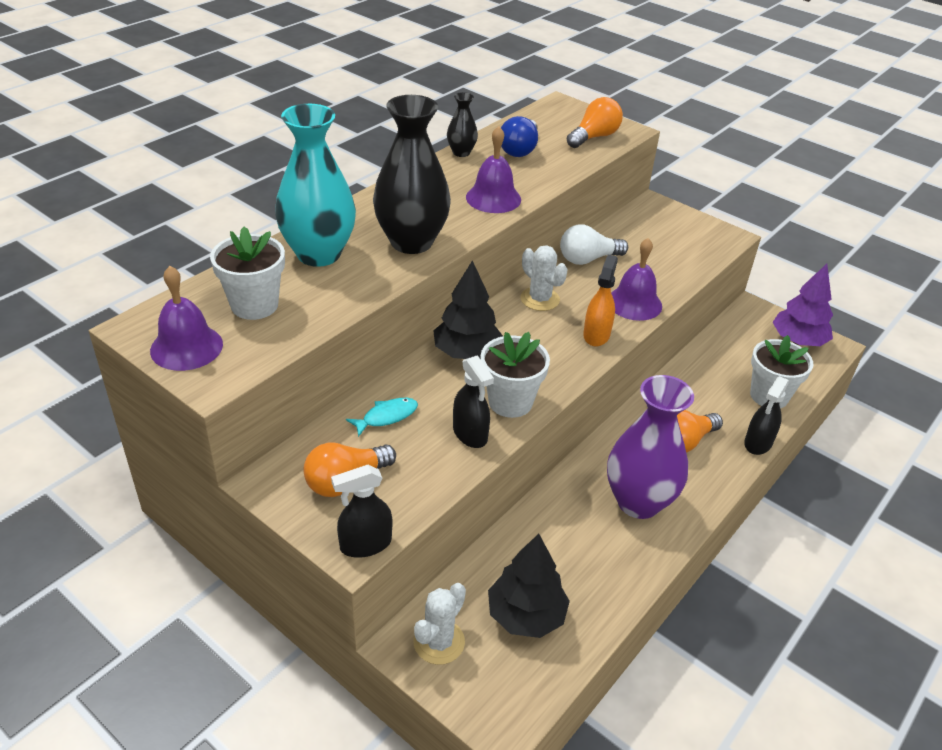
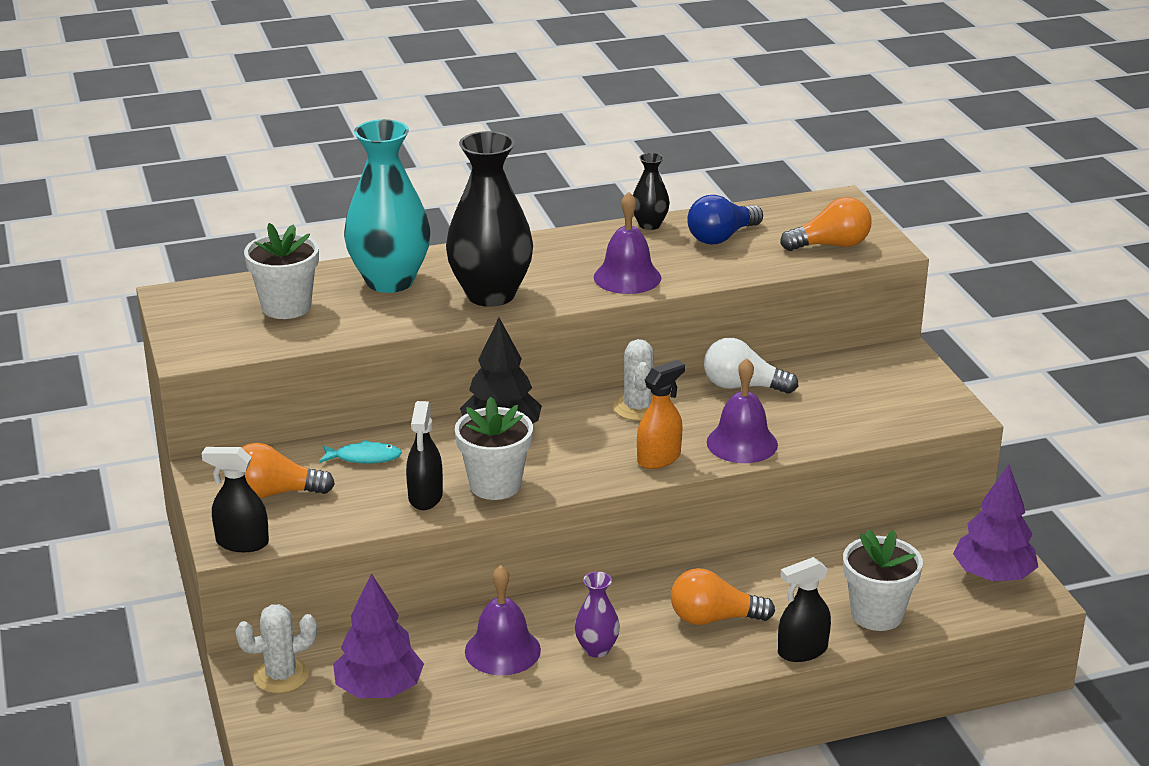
camera: 35 degrees right, 10 degrees down
purple bell [150,266,223,371] -> purple bell moved to [465,565,541,675]
black tree [488,534,570,638] -> purple tree [333,573,424,698]
purple vase [607,375,694,519] -> purple vase [575,571,620,658], size x0.47

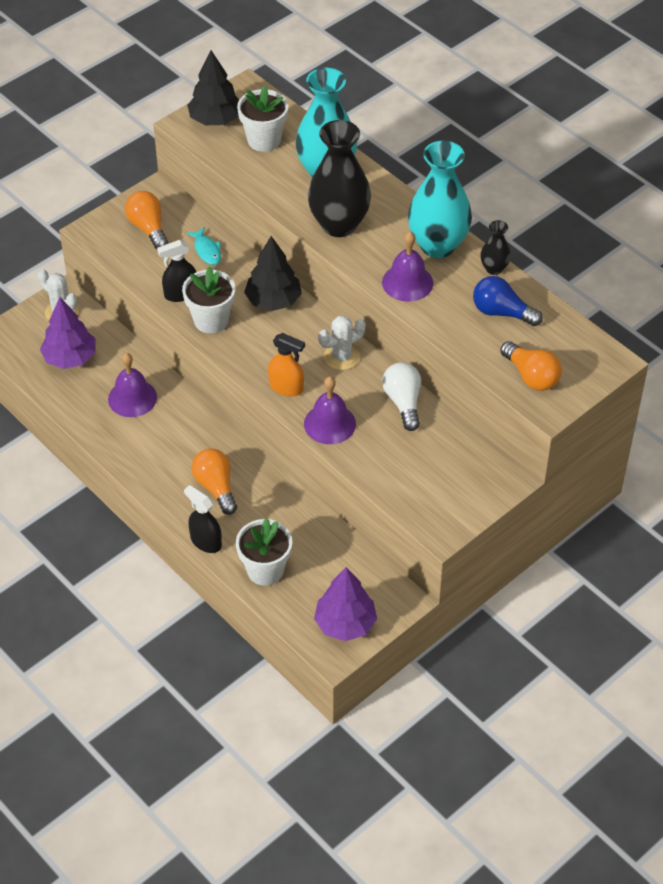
camera: 65 degrees right, 20 degrees up
black spray bottle [202,447,269,552] -> none
purple vase [575,571,620,658] -> none
none -> black tree [187,50,239,125]
none -> turquoise vase [408,141,472,258]

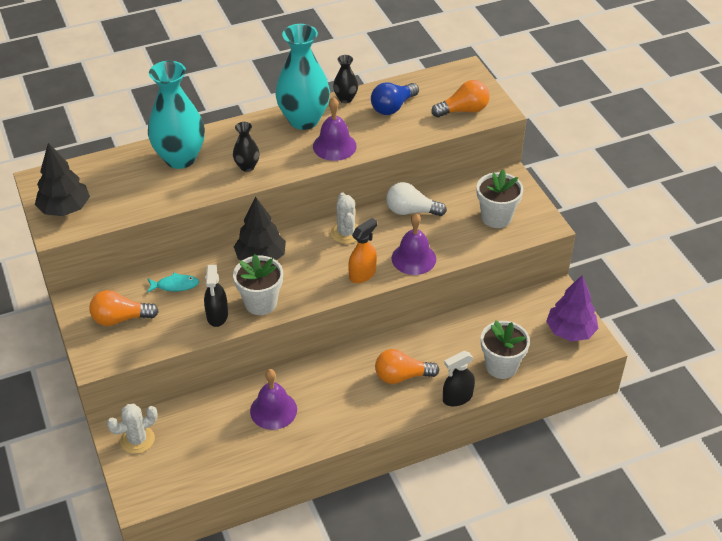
camera: 70 degrees left, 5 degrees down
purple tree [40,297,96,369] -> none
white flower pot [237,86,289,152] -> white flower pot moved to [477,169,523,228]
black vase [308,120,371,237] -> black vase [233,122,260,172], size x0.47

